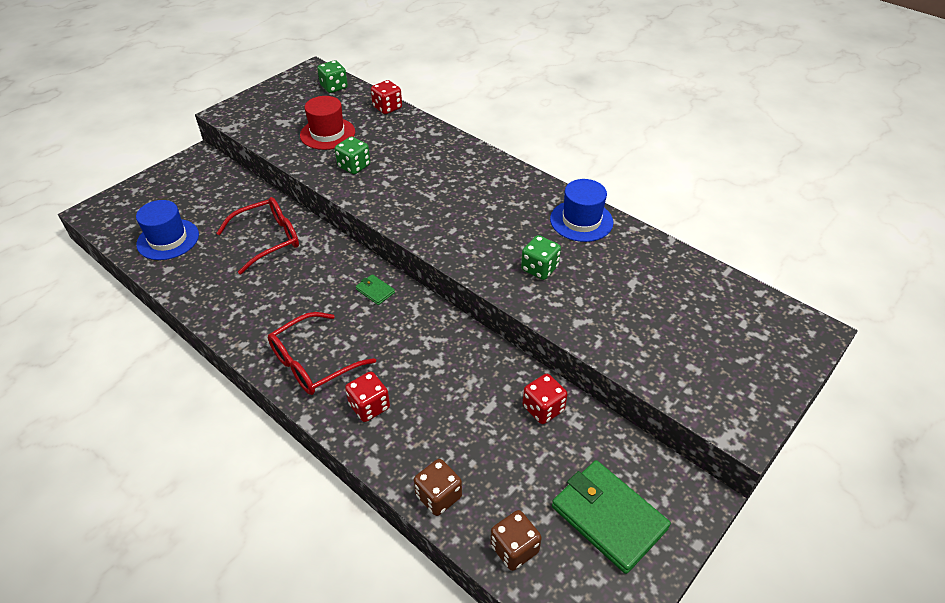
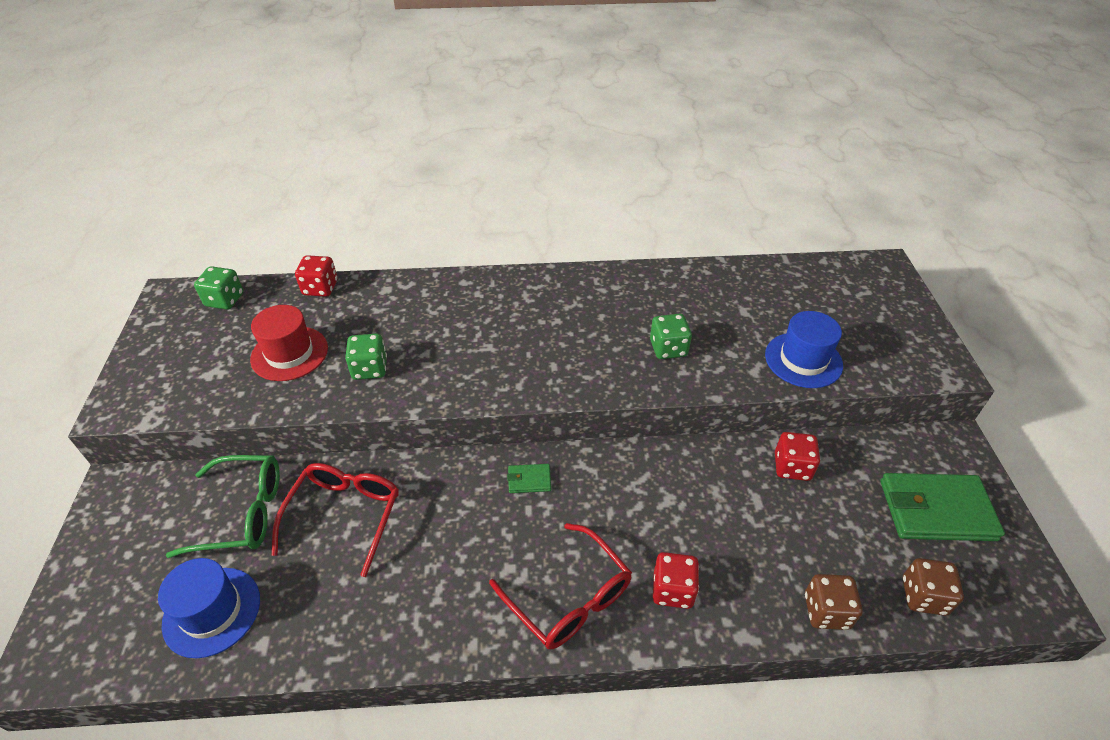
camera: 45 degrees left, 0 degrees up
red glasses [268,312,376,395] -> red glasses turned 45 degrees counterclockwise [489,523,632,649]
blue hat [550,179,613,242] -> blue hat moved to [765,311,843,388]
none -> green glasses [166,455,280,558]

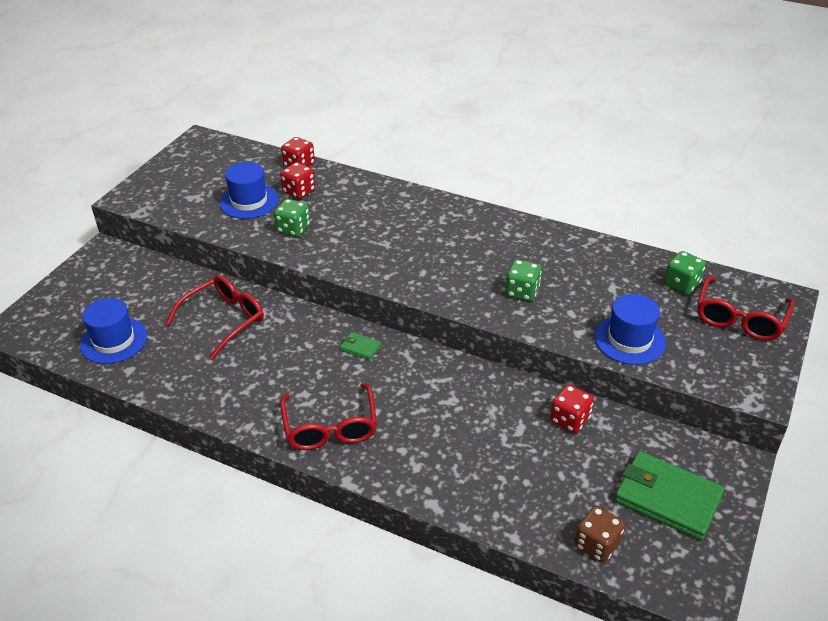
camera: 30 degrees right, 5 degrees down
green glasses [166,455,280,558] -> none
green dice [194,266,243,310] -> green dice moved to [664,251,706,294]
red hat [250,305,328,381] -> blue hat [220,162,279,219]
red dice [653,552,699,609] -> red dice moved to [280,162,315,199]
brown dice [805,574,863,630] -> none
none -> red glasses [697,276,795,341]

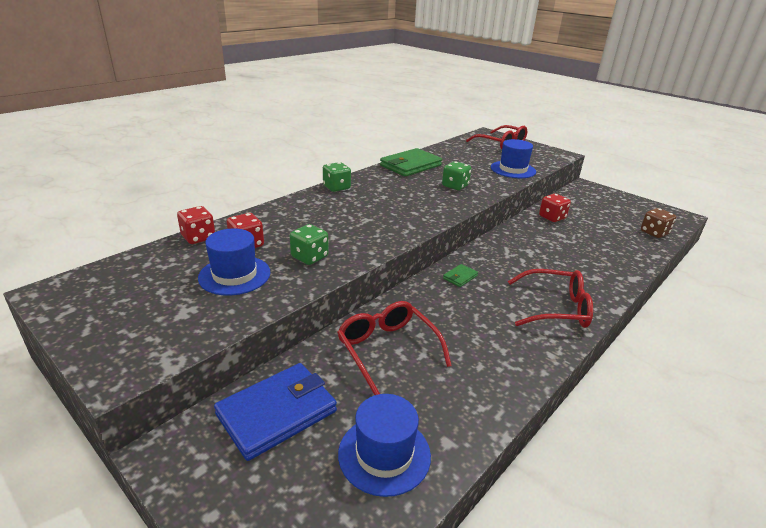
camera: 75 degrees left, 10 degrees down
green wallet [615,451,725,540] -> green wallet moved to [380,148,442,177]
green dice [664,251,706,294] -> green dice moved to [323,162,351,192]
none -> blue wallet [214,363,337,461]

